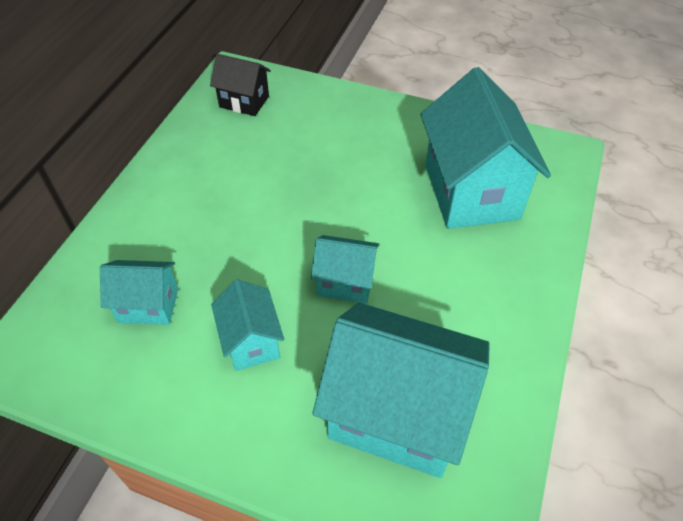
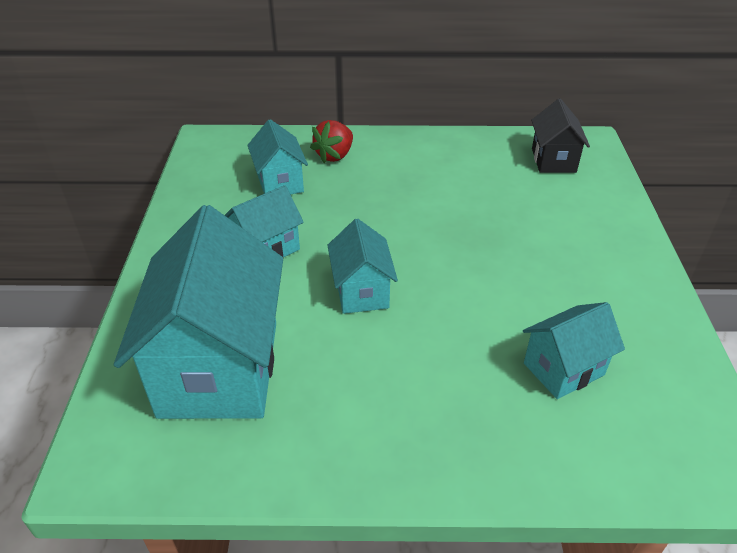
camera: 70 degrees right, 10 degrees down
turquoise house [420,67,551,229] -> turquoise house [523,302,625,399], size x0.51
none -> red strawberry [310,120,353,163]

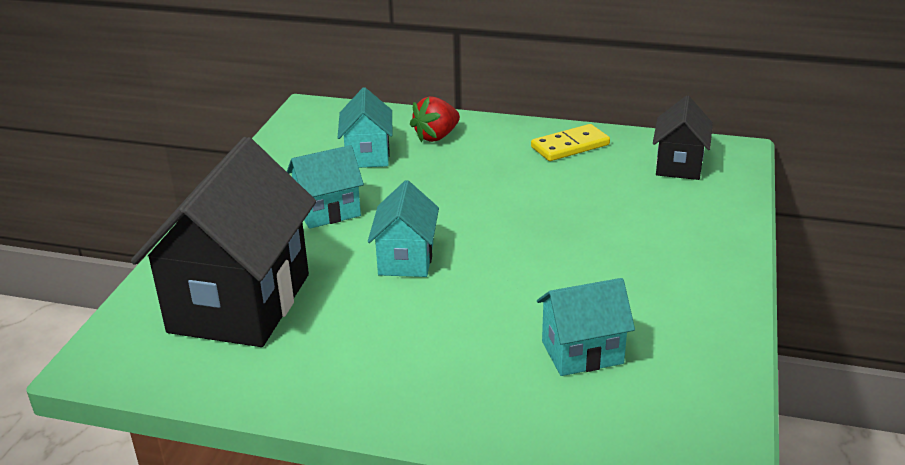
camera: 15 degrees right, 10 degrees down
turquoise house [114,205,283,419] -> black house [131,137,316,347]
none -> yellow domino [531,124,610,161]

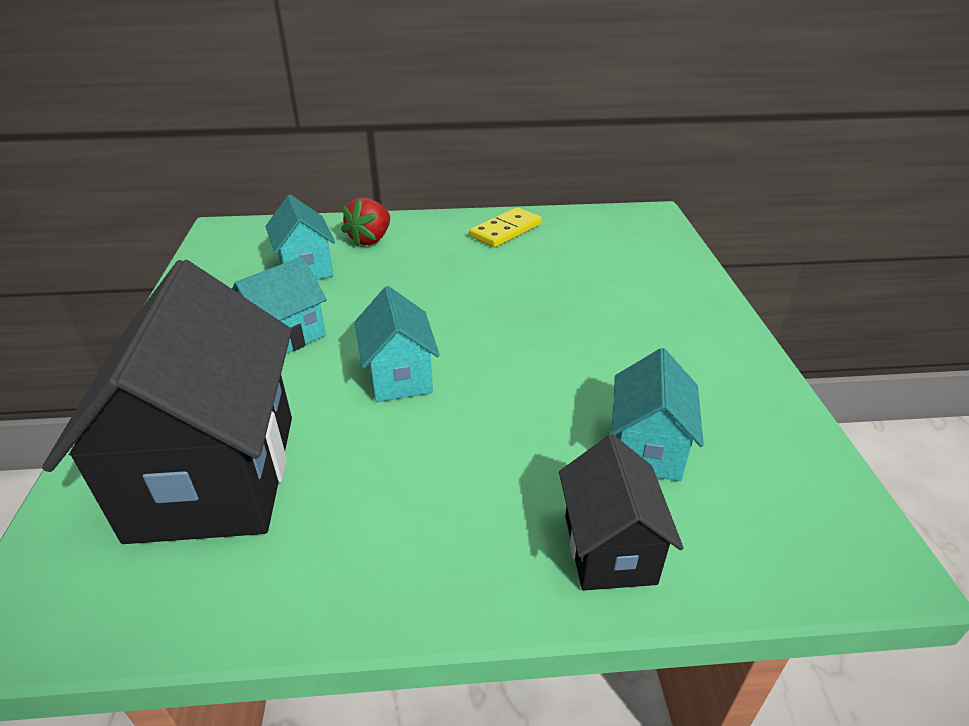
camera: 20 degrees left, 5 degrees up
turquoise house [537,278,635,376] -> turquoise house turned 45 degrees counterclockwise [612,348,704,481]
black house [653,96,713,180] -> black house moved to [559,435,684,590]

